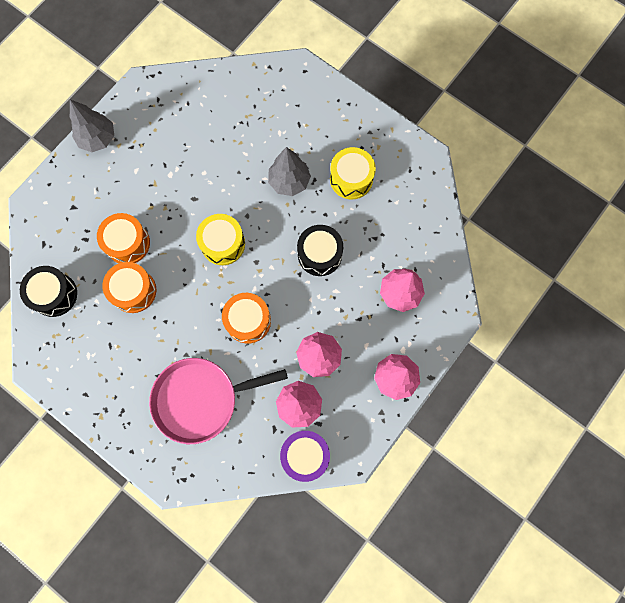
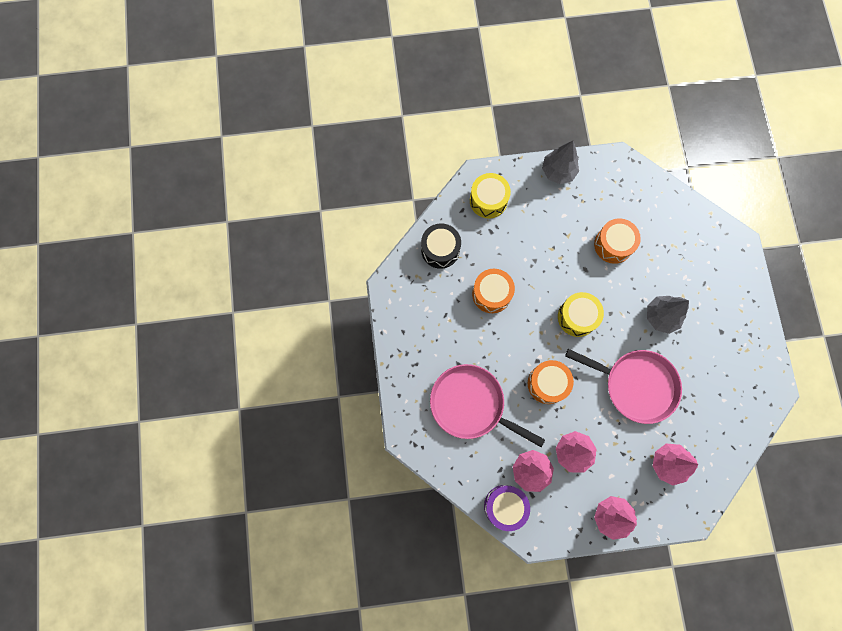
camera: 45 degrees right, 0 degrees up
orange drum [97,213,150,263] -> orange drum moved to [594,218,641,264]
black drum [297,225,343,276] -> pink pan [565,349,682,424]
yellow drum [330,147,376,199] -> yellow drum moved to [470,173,511,218]

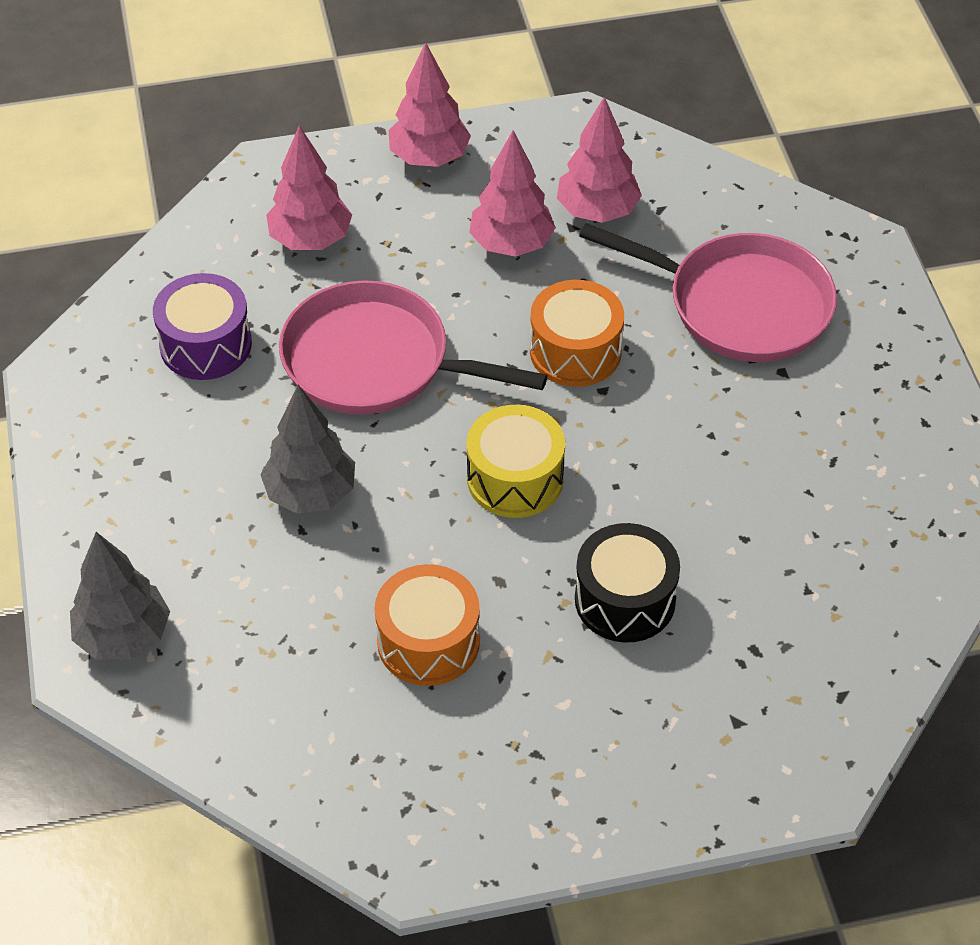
camera: 175 degrees right, 25 degrees down
black drum [421,223,461,269] -> black drum moved to [575,523,680,643]
yellow drum [470,173,511,218] -> none
orange drum [472,269,515,313] -> none
purple drum [484,485,530,531] -> purple drum moved to [153,273,252,380]
grey tree [542,141,579,184] -> grey tree moved to [70,532,170,660]

